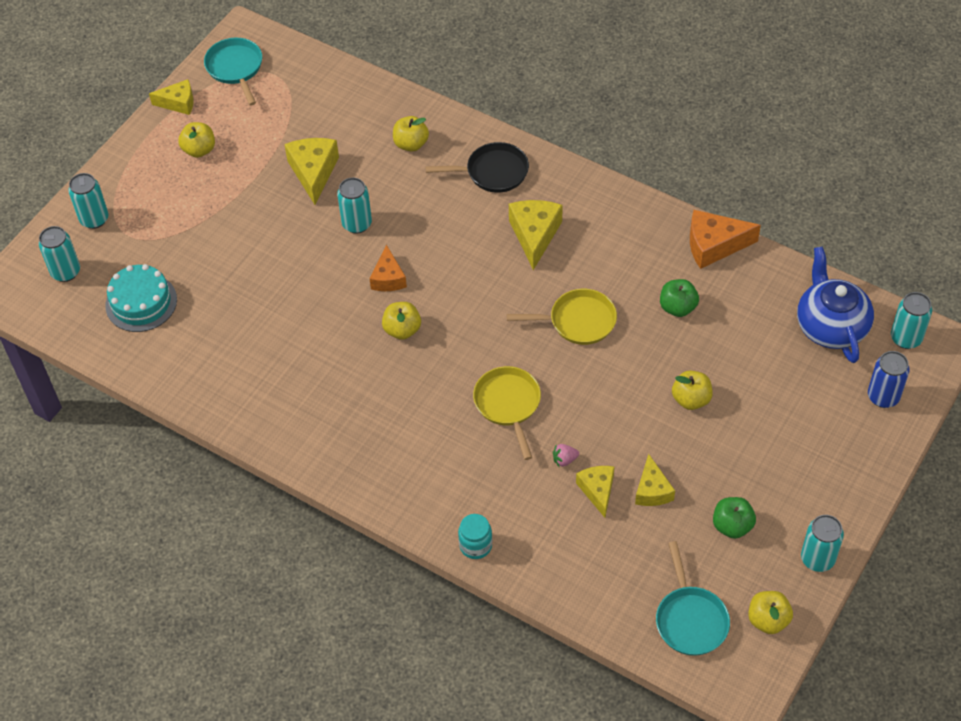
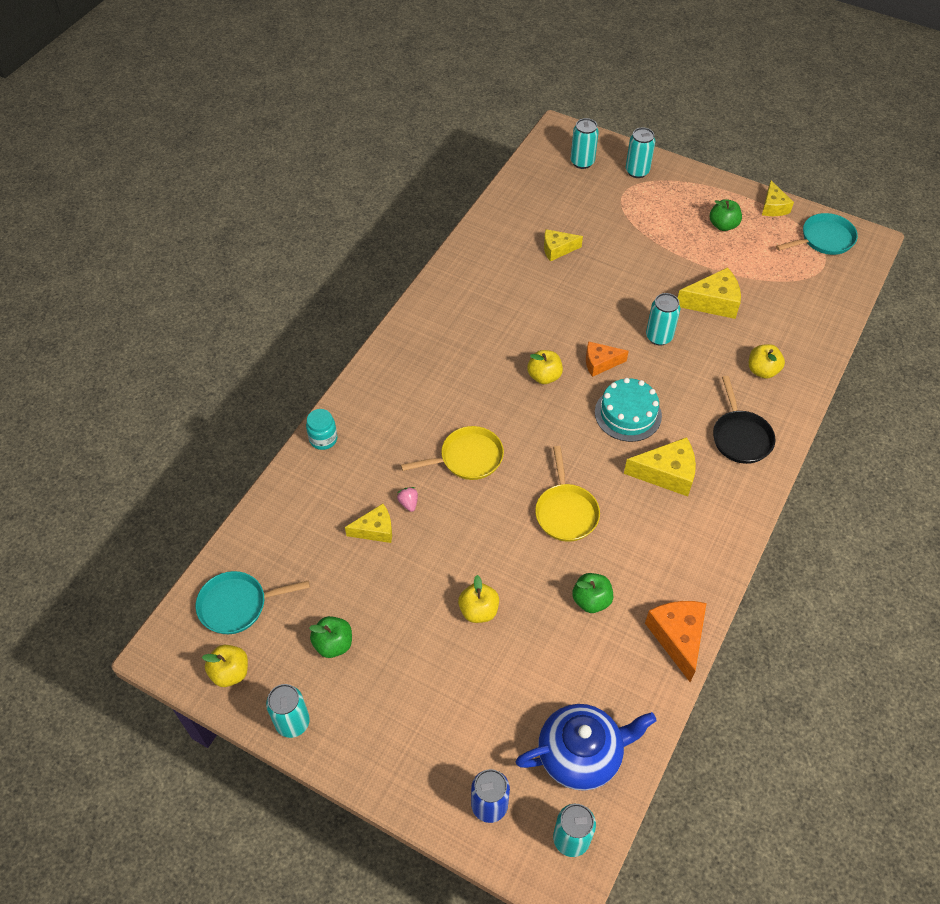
camera: 85 degrees right, 0 degrees up
turquoise cake [105,264,177,332] -> turquoise cake moved to [595,378,662,442]
yellow apple [178,122,215,158] -> green apple [710,199,742,231]
yellow cheese [635,454,675,506] -> yellow cheese moved to [544,229,583,262]

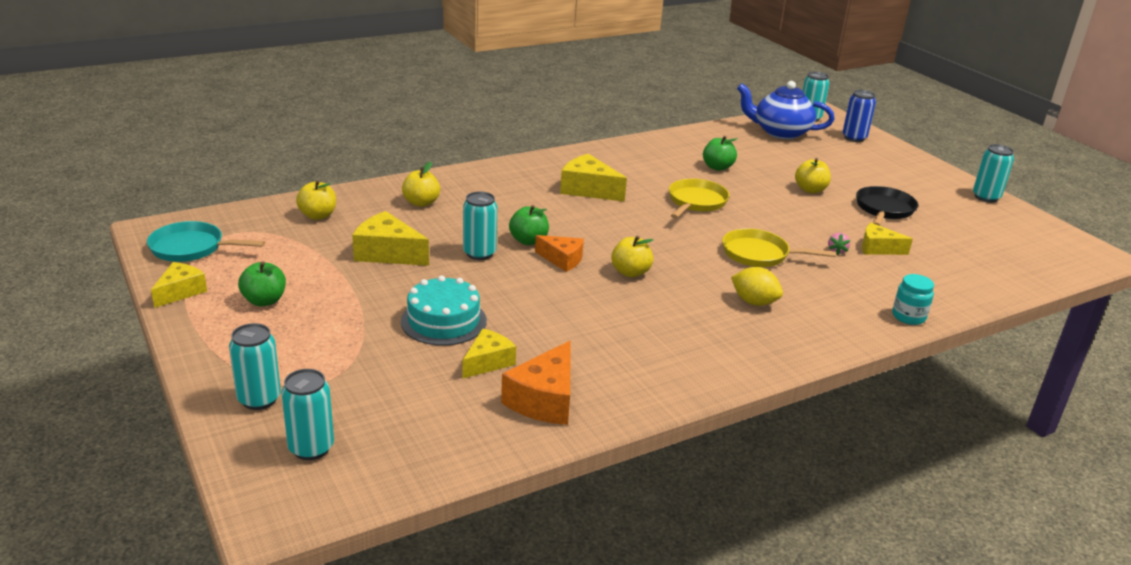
camera: 150 degrees left, 25 degrees down
turquoise pan [196,571,310,634] -> none
yellow apple [202,645,248,687] -> yellow apple moved to [296,180,336,220]
green apple [309,616,352,658] -> green apple moved to [509,205,549,245]
yellow cheese [544,229,583,262] -> yellow cheese turned 75 degrees counterclockwise [463,329,516,378]
turquoise cake [595,378,662,442] -> turquoise cake moved to [401,275,487,346]
orange cheese [645,601,706,682] -> orange cheese moved to [501,341,571,425]
black pan [713,376,775,464] -> black pan moved to [856,186,918,226]
none -> yellow lemon [731,267,783,306]

